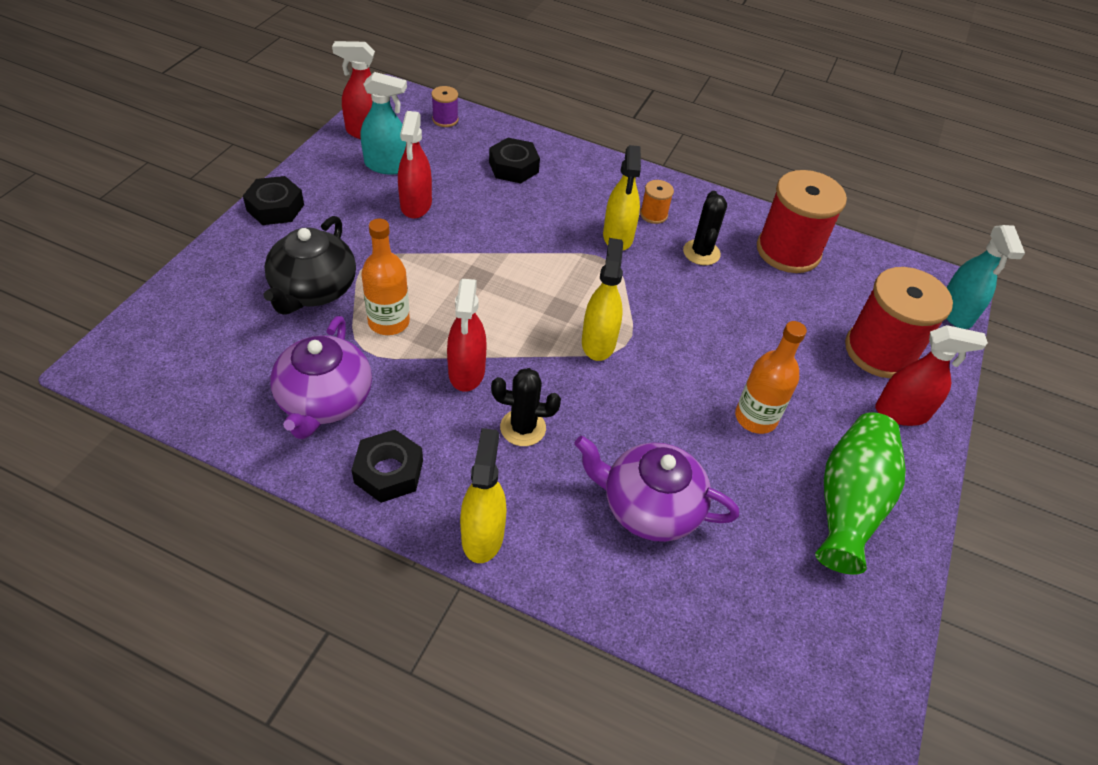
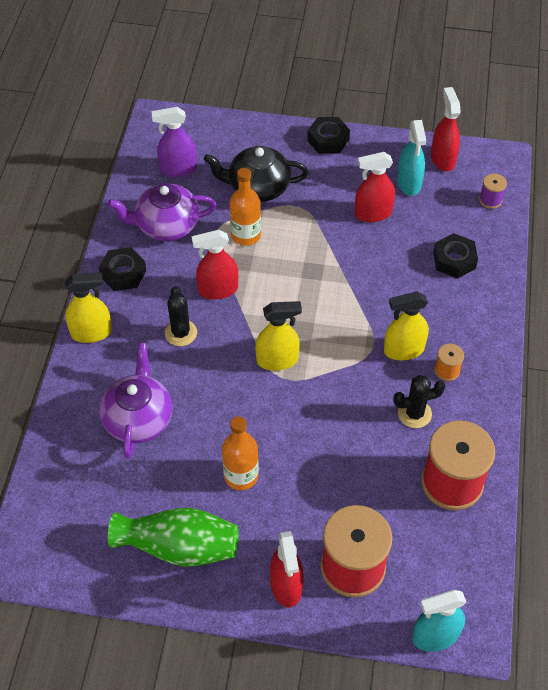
camera: 80 degrees right, 5 degrees up
none -> purple spray bottle [152,107,197,177]

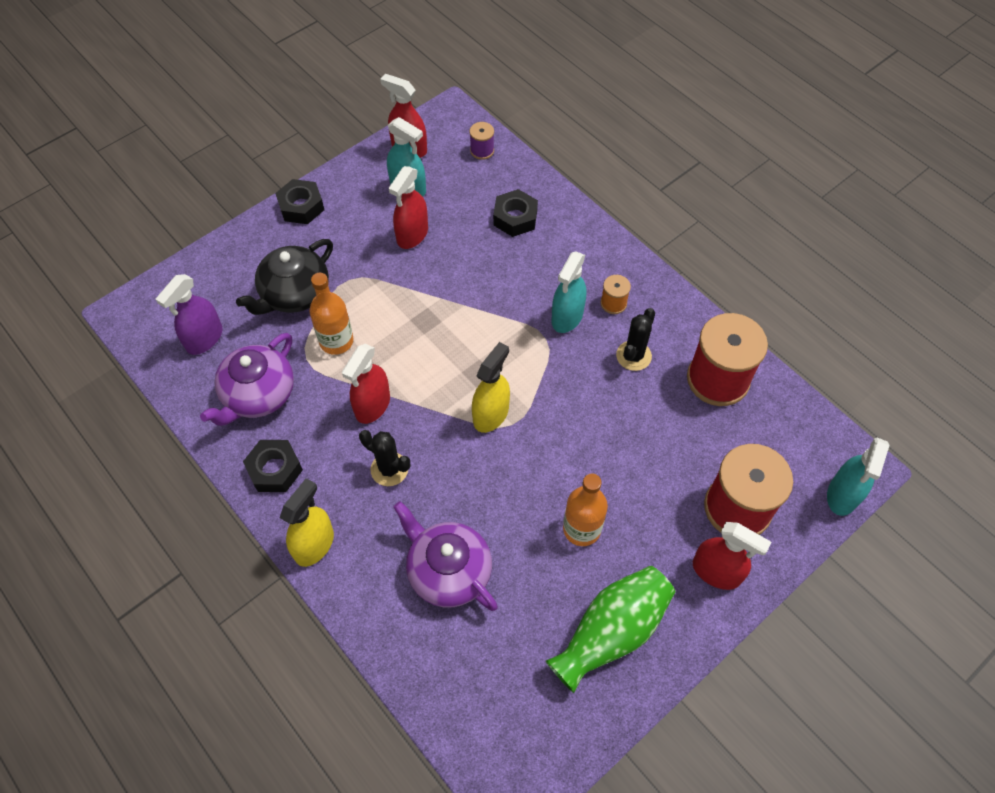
camera: 50 degrees left, 5 degrees up
yellow spray bottle [384,292,429,360] -> turquoise spray bottle [551,251,586,333]

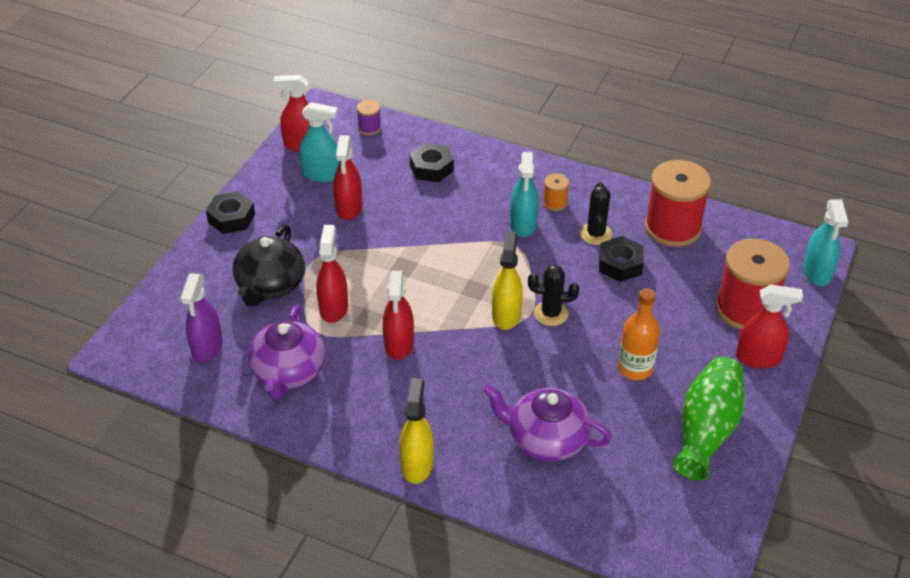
camera: 25 degrees left, 15 degrees down
black nut [243,440,303,492] -> black nut moved to [599,236,644,282]
orange bottle [310,273,354,355] -> red spray bottle [316,225,348,323]
black cactus [359,430,410,486] -> black cactus moved to [528,265,579,326]

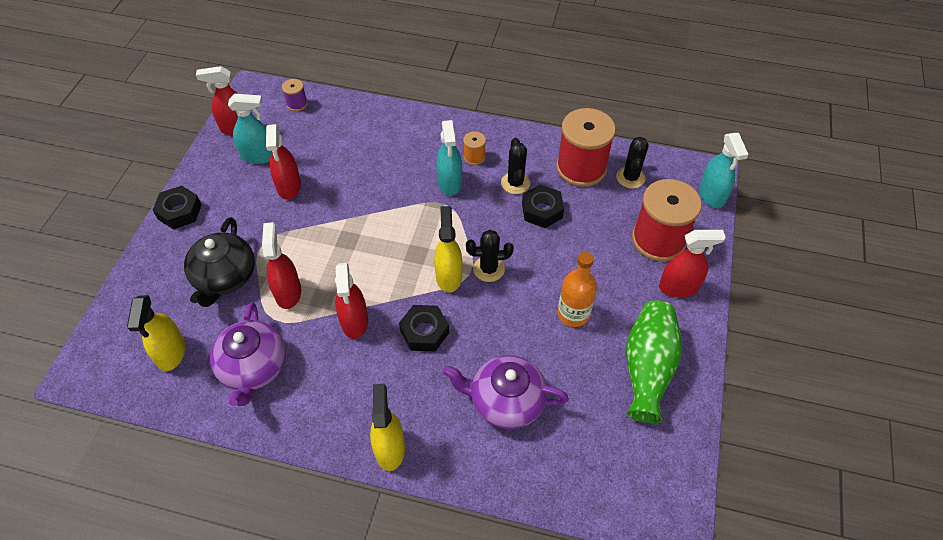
camera: 10 degrees left, 10 degrees up
purple spray bottle [180,274,223,363] -> yellow spray bottle [127,295,186,371]
black nut [409,143,454,182] -> black nut moved to [399,305,449,352]
none -> black cactus [616,137,649,188]

